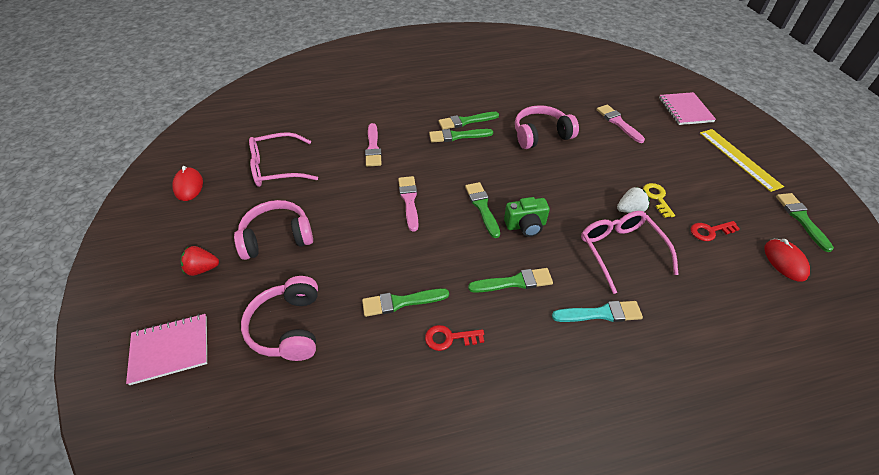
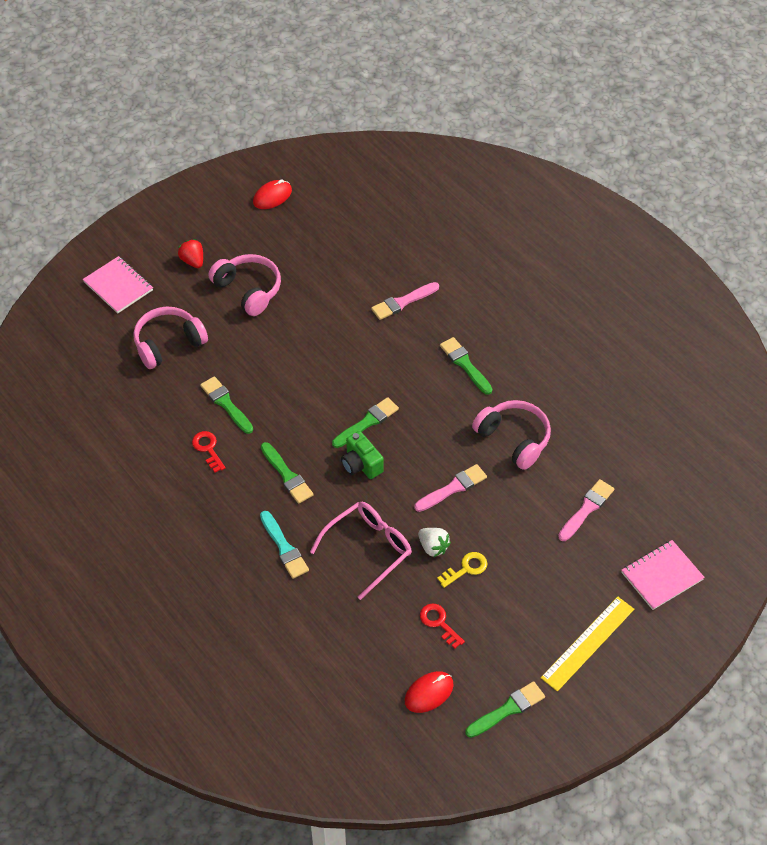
camera: 65 degrees right, 5 degrees up
pink glasses [249,132,318,187] -> none
pink brush [398,176,419,232] -> pink brush moved to [414,464,487,512]
green brush [438,112,499,130] -> none

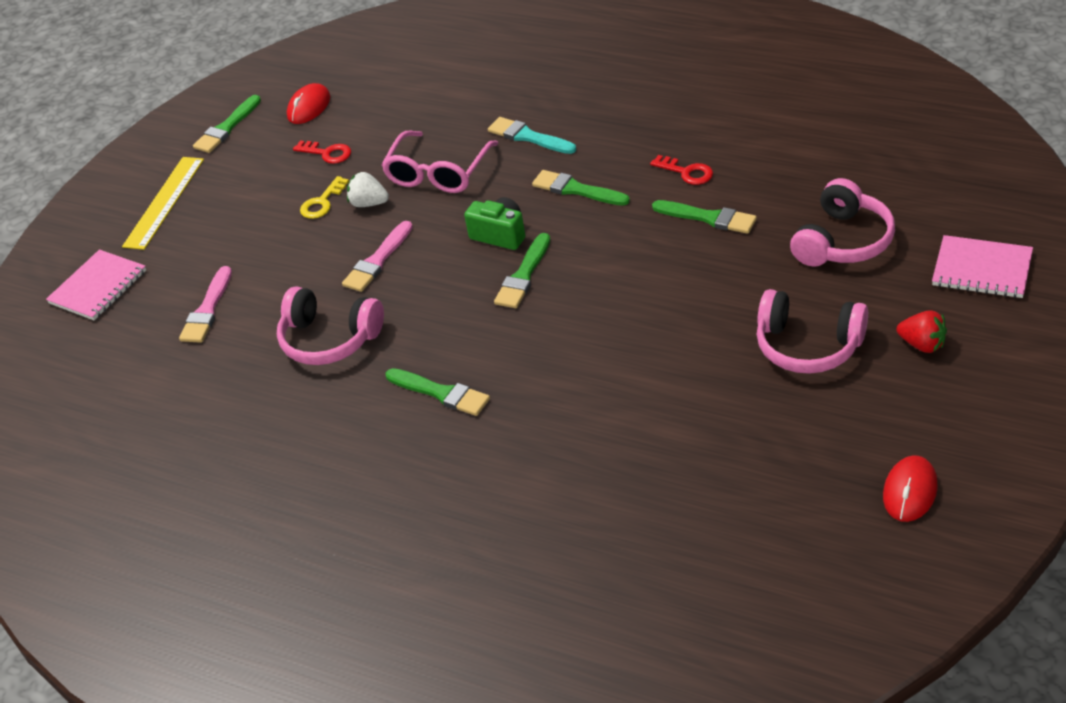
camera: 160 degrees right, 10 degrees down
pink brush [371,282,439,320] -> none

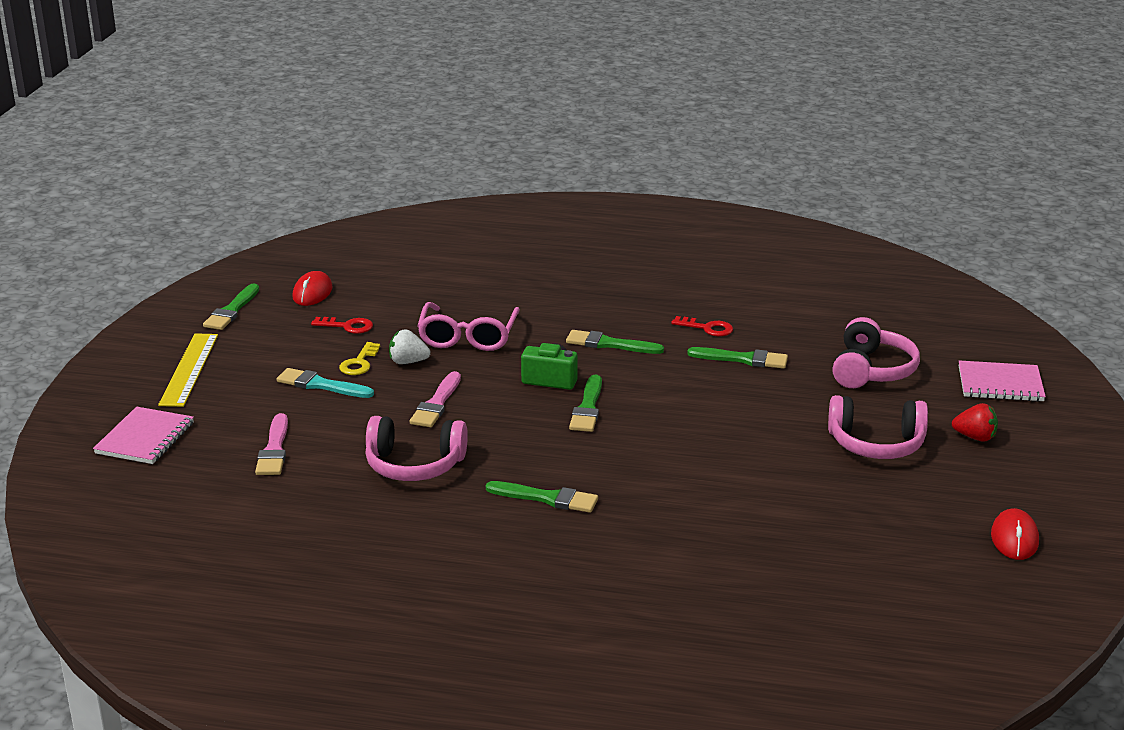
camera: 20 degrees left, 15 degrees down
turquoise brush [488,117,576,154] -> turquoise brush moved to [277,368,374,398]

